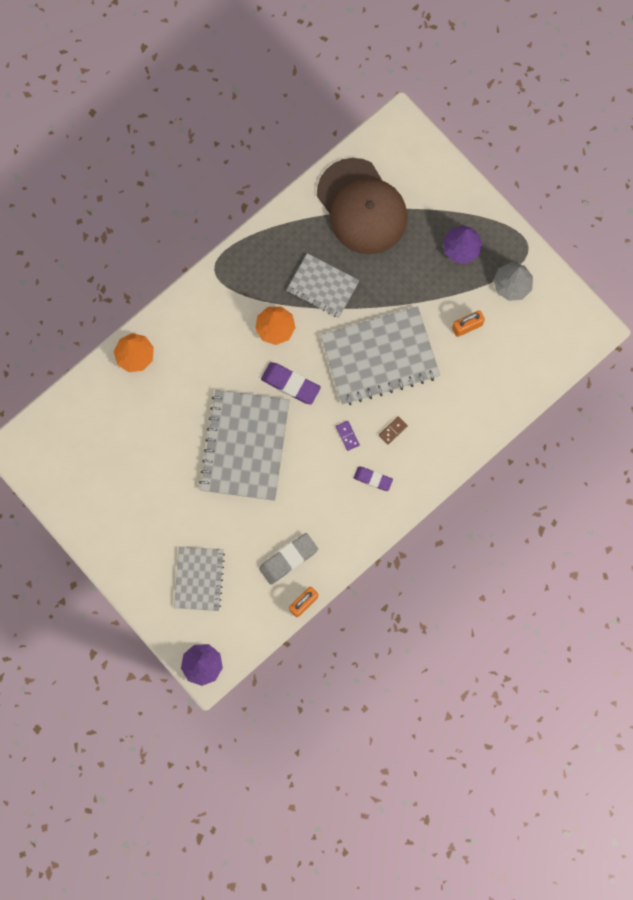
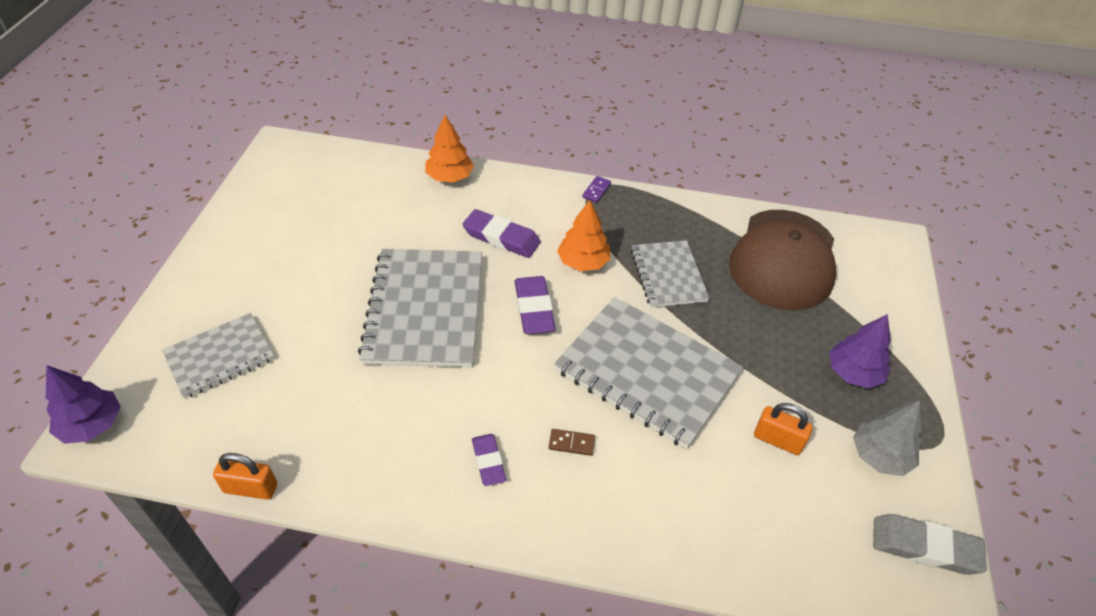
camera: 50 degrees right, 30 degrees down
grey notebook [199,390,290,501] -> grey notebook turned 60 degrees counterclockwise [358,249,482,367]
grey eraser [259,533,318,585] -> grey eraser moved to [873,514,987,575]
purple domino [336,421,360,451] -> purple domino moved to [582,176,611,203]
none -> purple eraser [462,209,541,258]

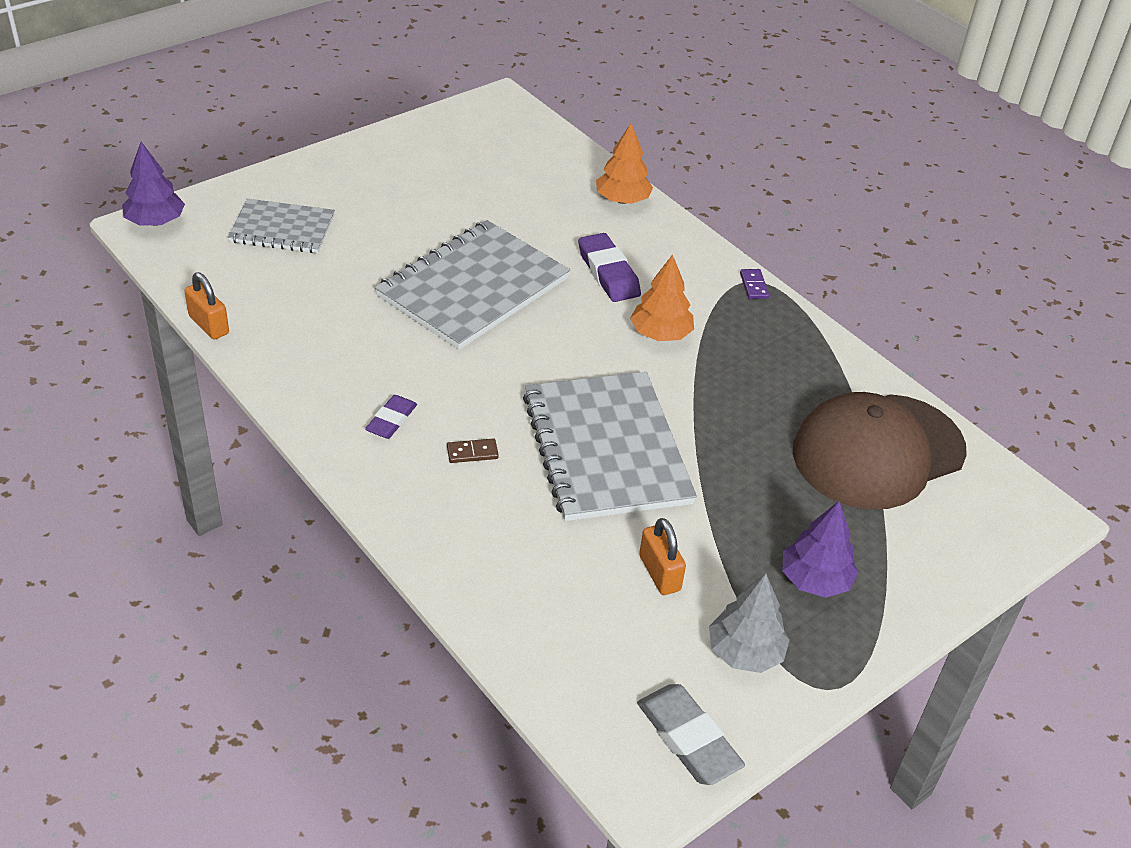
camera: 40 degrees right, 5 degrees down
purple eraser [514,276,556,334] -> none
brown domino [548,429,595,456] -> brown domino turned 60 degrees counterclockwise [447,439,499,463]
purple domino [582,176,611,203] -> purple domino turned 75 degrees counterclockwise [740,269,769,299]
grey notebook [631,240,710,307] -> none

